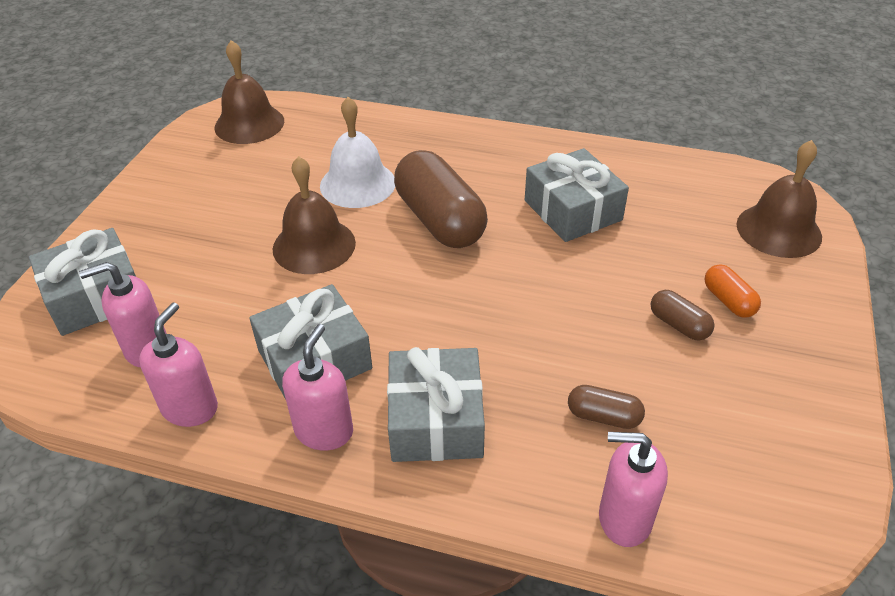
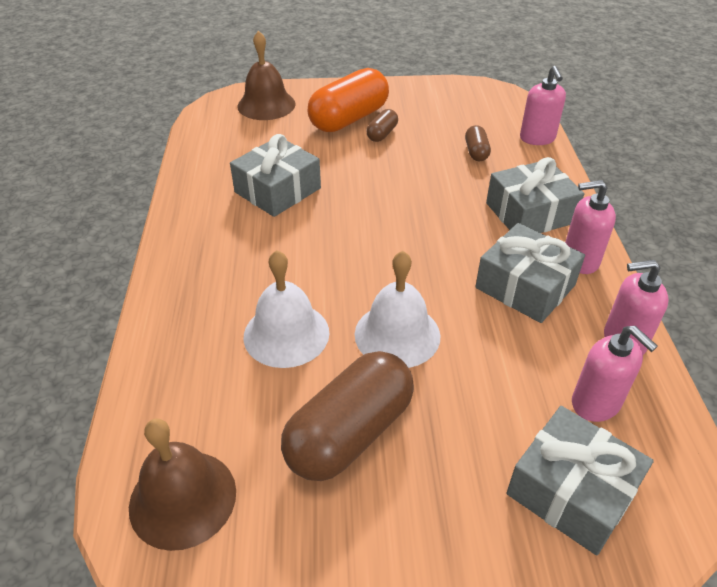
camera: 110 degrees left, 0 degrees up
brown bell [273,156,356,274] -> white bell [355,251,440,368]
brown capsule [394,150,488,248] -> brown capsule moved to [281,351,414,481]
orange capsule [705,264,761,318] -> orange capsule [307,68,389,132], size x2.16

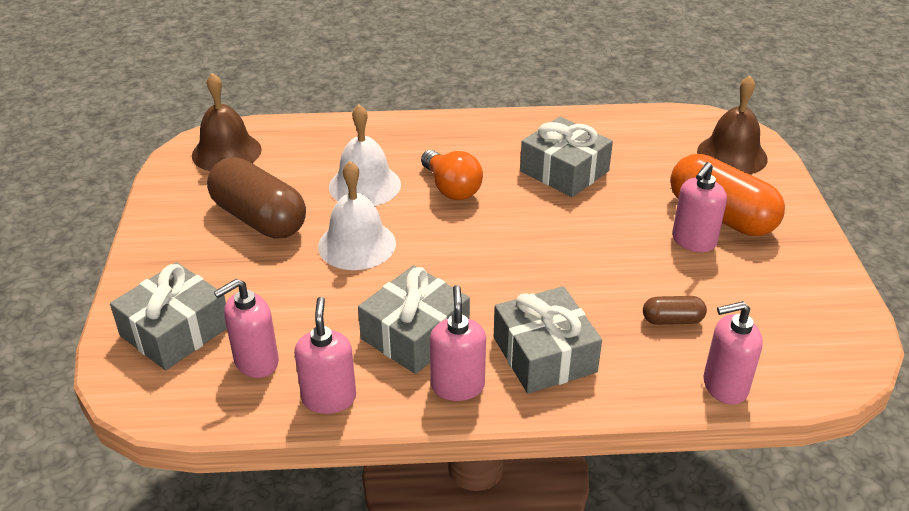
camera: 90 degrees right, 5 degrees down
brown capsule [367,109,398,142] -> pink soap dispenser [672,162,727,252]
none -> orange light bulb [421,150,483,200]

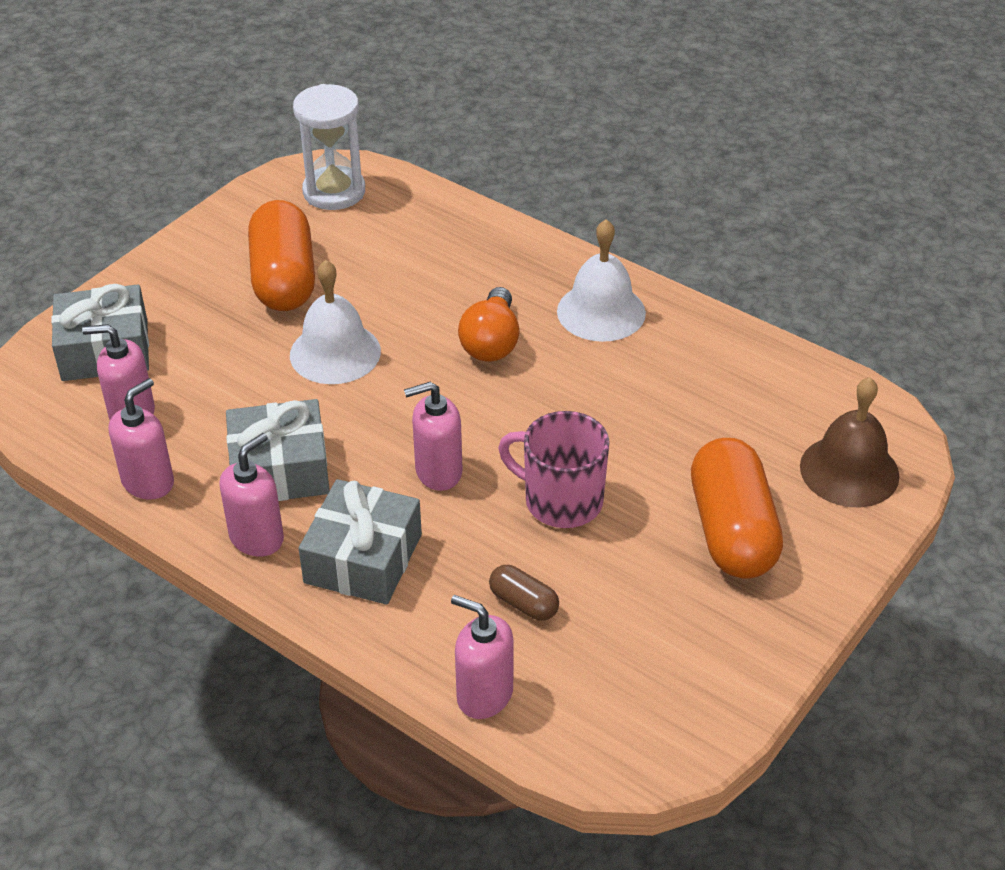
camera: 40 degrees right, 5 degrees up
brown bell [192,73,262,171] -> white hourglass [293,84,365,210]
brown capsule [207,157,306,239] -> orange capsule [248,200,315,311]
white bell [329,105,401,206] -> white bell moved to [557,219,646,342]
grey gift [520,117,613,197] -> none
pink soap dispenser [672,162,727,252] -> pink soap dispenser moved to [404,382,462,491]
none -> pink mug [498,411,610,528]

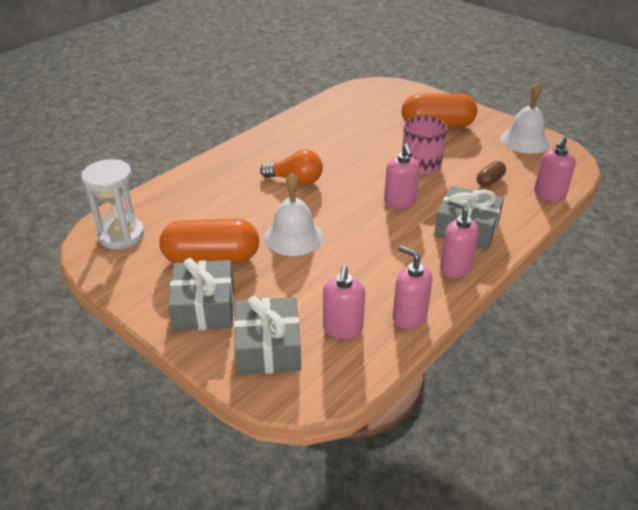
camera: 85 degrees left, 5 degrees down
grey gift [226,399,330,501] -> grey gift moved to [168,258,234,331]
white bell [557,219,646,342] -> white bell moved to [500,83,550,154]
brown bell [800,377,900,507] -> none

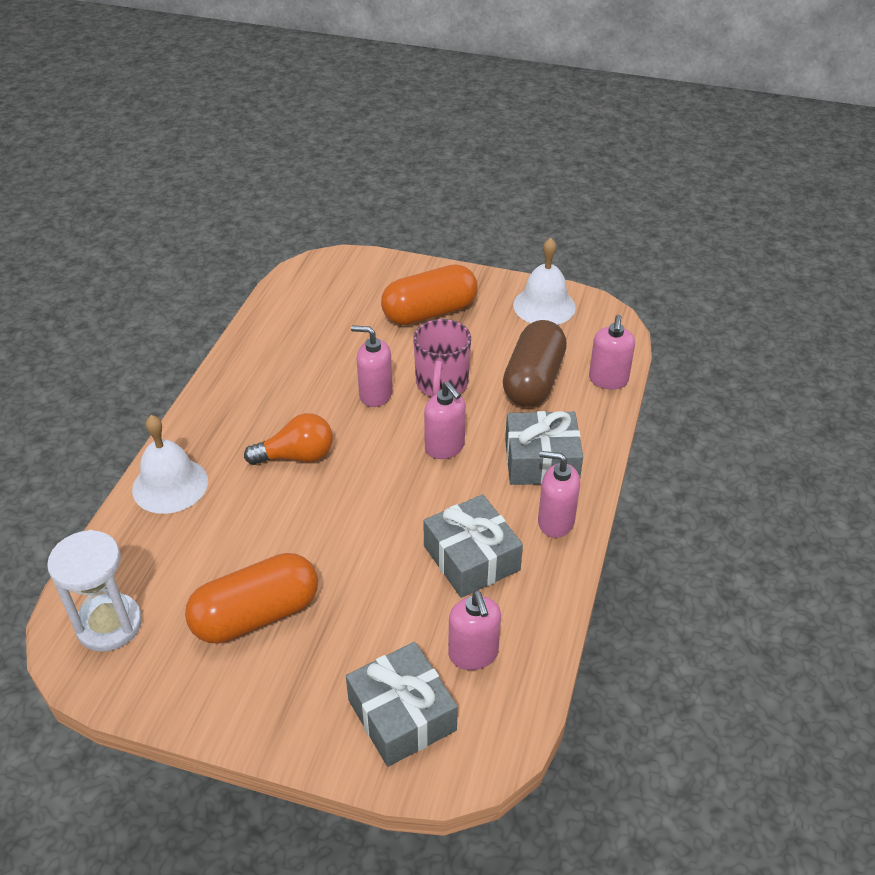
camera: 25 degrees left, 5 degrees up
grey gift [168,258,234,331] -> grey gift moved to [423,494,523,598]
white bell [265,173,323,256] -> white bell moved to [132,415,208,514]
pink soap dispenser [393,245,433,329] -> pink soap dispenser moved to [351,325,393,407]
brown capsule [477,161,506,187] -> brown capsule [503,320,567,407], size x2.16

